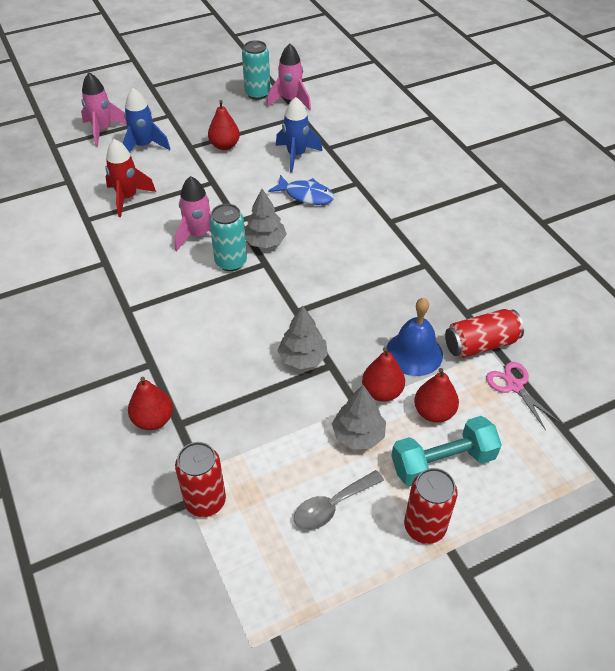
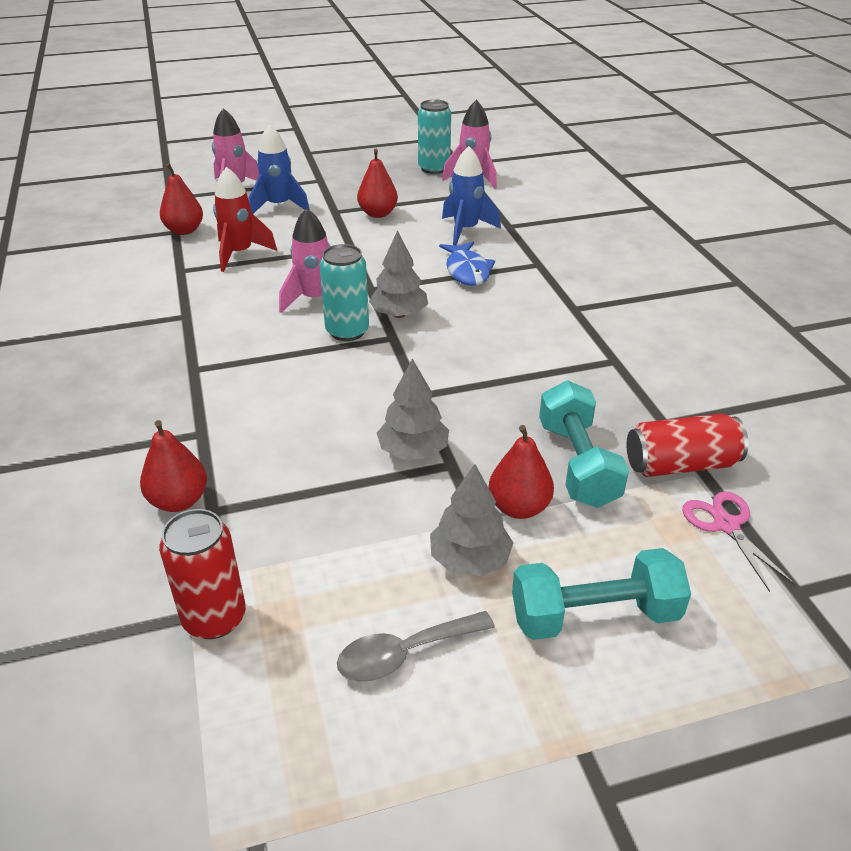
camera: 10 degrees right, 10 degrees down
blue fish [268,175,334,205] -> blue fish turned 45 degrees clockwise [439,241,495,286]
blue bell [386,298,443,376] -> turquoise dumbbell [539,381,629,508]
red can [404,468,457,544] -> none
red pear [414,368,459,423] -> red pear moved to [160,163,203,235]

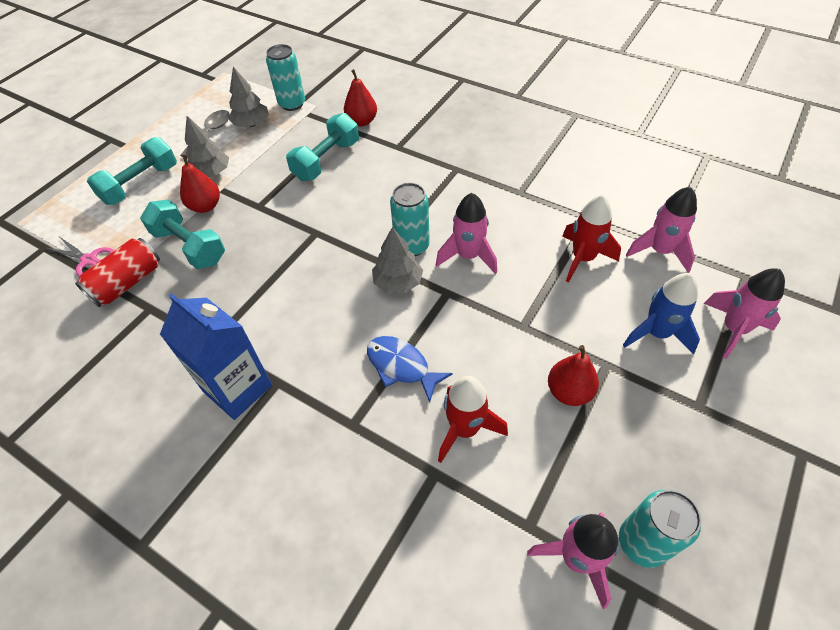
camera: 140 degrees right, 15 degrees up
red can [159,509,246,639] -> turquoise can [266,44,305,111]
red pear [160,163,203,235] -> pink rocket [626,186,697,273]
grey tree [377,359,449,459] -> grey tree moved to [228,67,269,127]
blue rocket [442,146,501,246] -> red rocket [438,376,508,463]
none -> blue carton [160,293,272,420]
none -> turquoise dumbbell [286,113,359,181]

